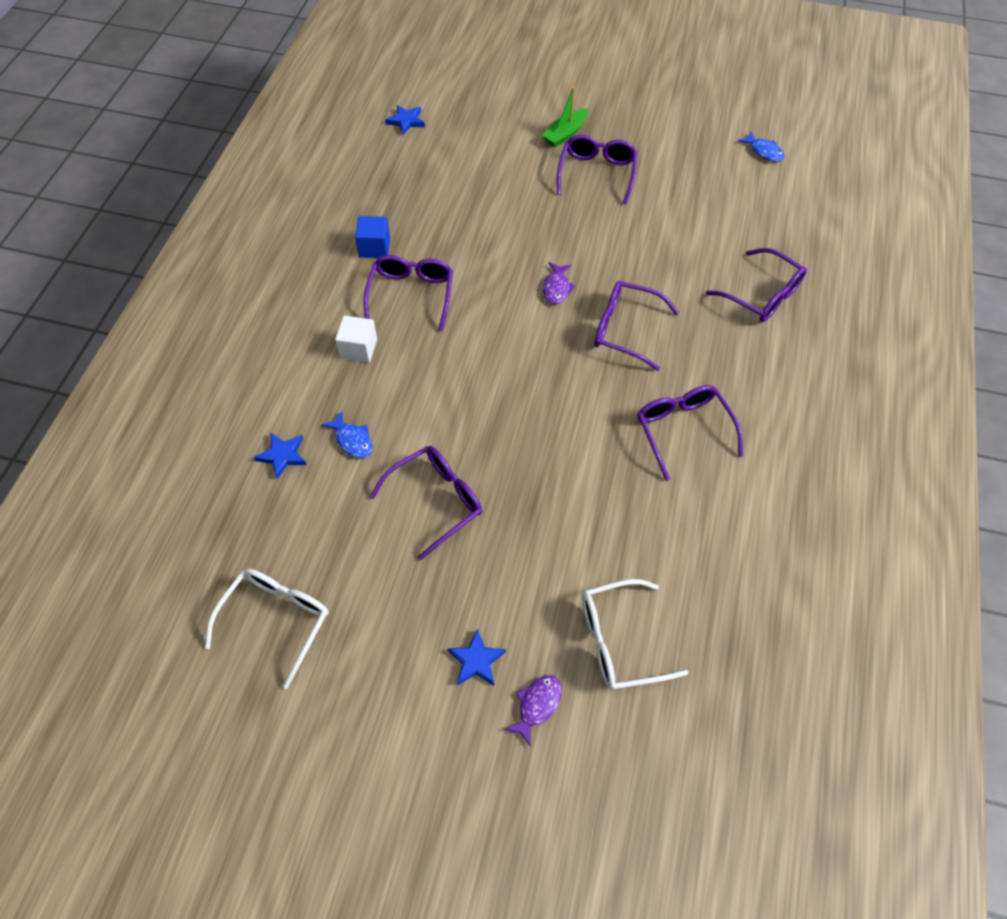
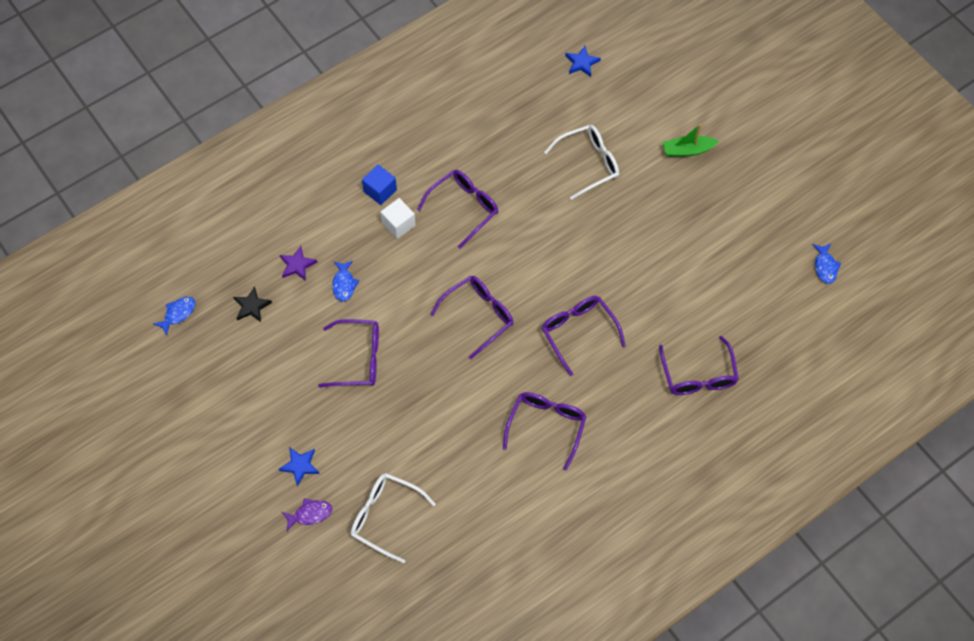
camera: 40 degrees right, 5 degrees up
white glasses [205,568,328,689] -> white glasses moved to [544,125,619,200]
blue star [254,433,306,479] -> purple star [280,246,317,281]
blue cube [355,216,390,258] -> blue cube moved to [362,164,397,205]
purple fish [543,262,576,304] -> none
purple glasses [557,135,638,205] -> purple glasses moved to [430,276,514,359]
none -> blue fish [153,297,196,336]
none -> black star [233,286,272,322]

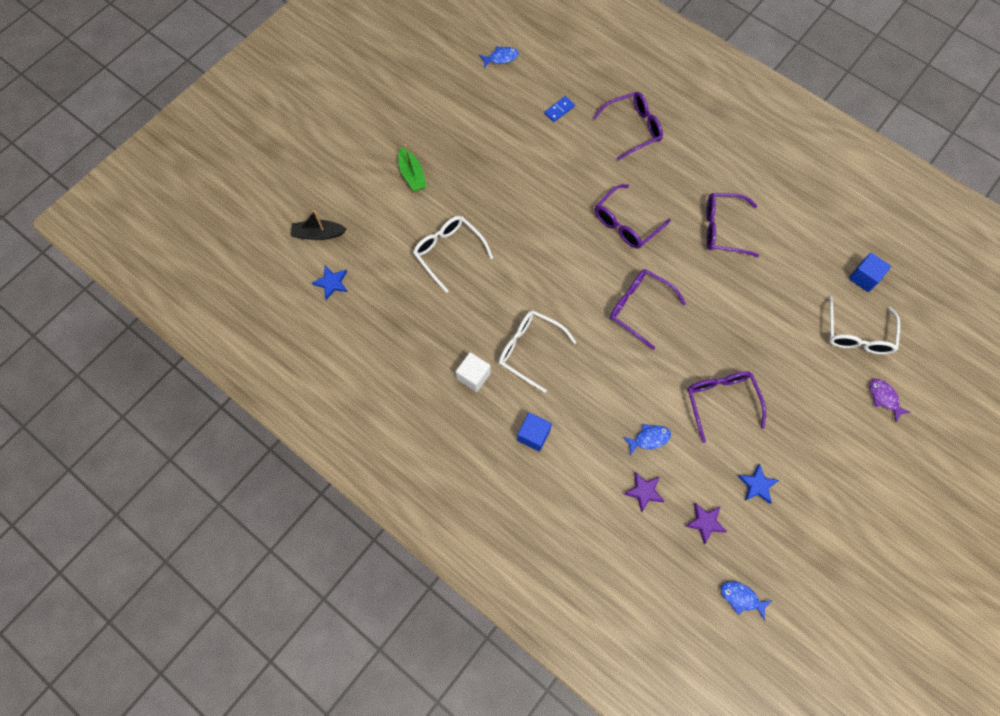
camera: 105 degrees left, 5 degrees up
black star [233,286,272,322] -> purple star [685,503,727,544]
blue star [279,447,320,487] -> blue star moved to [737,464,780,504]
white cube [381,198,416,239] -> white cube moved to [456,352,491,392]
purple glasses [417,170,498,249] -> white glasses [499,310,576,393]
none -> black boat [291,210,347,240]
none -> blue domino [544,96,575,122]
none -> blue cube [849,253,891,292]

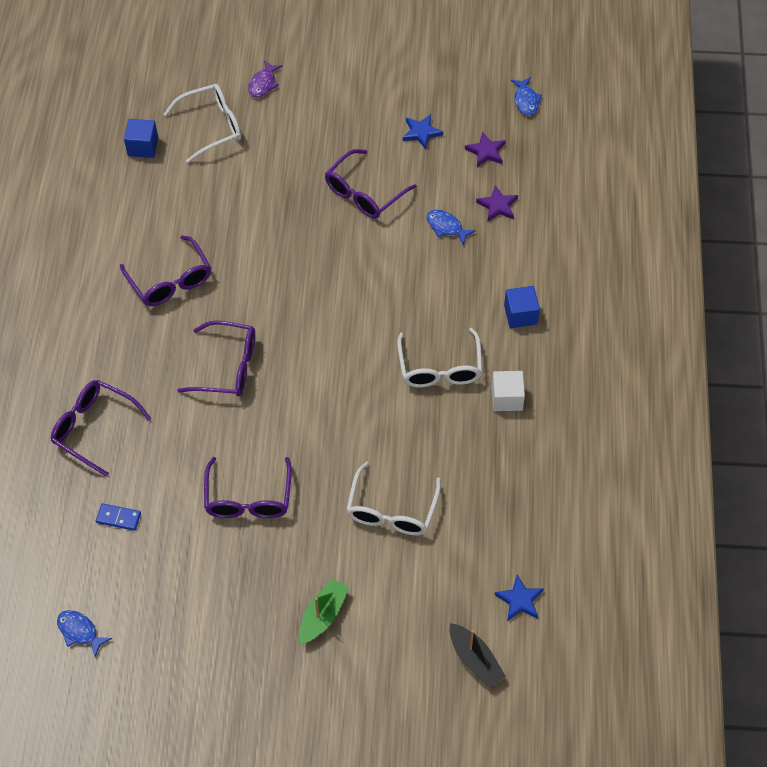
camera: 125 degrees left, 10 degrees down
purple glasses [610,269,686,350] -> purple glasses moved to [204,457,292,518]

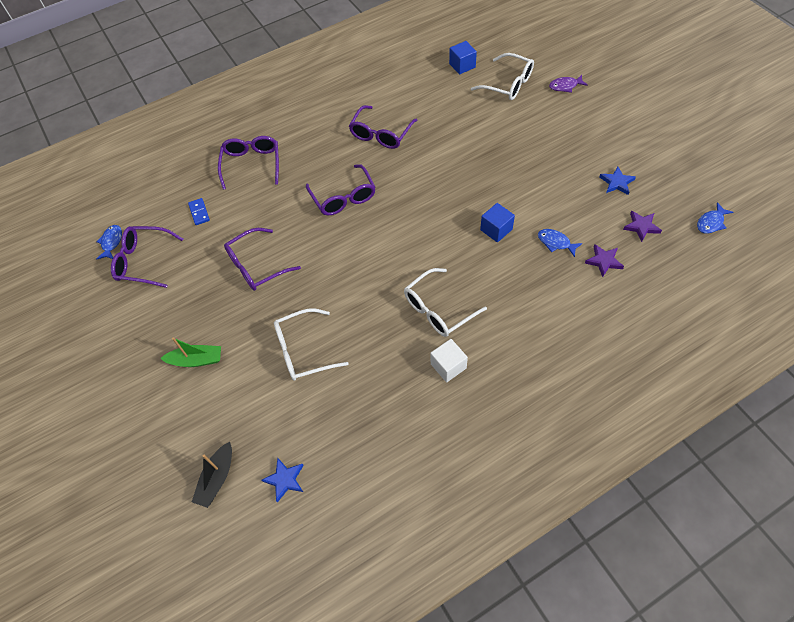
camera: 60 degrees right, 0 degrees up
purple glasses [325,149,417,219] -> purple glasses moved to [111,226,183,288]
blue fish [426,210,476,245] -> blue fish turned 60 degrees counterclockwise [538,229,583,257]
blue cube [504,286,540,328] -> blue cube moved to [480,203,515,242]

